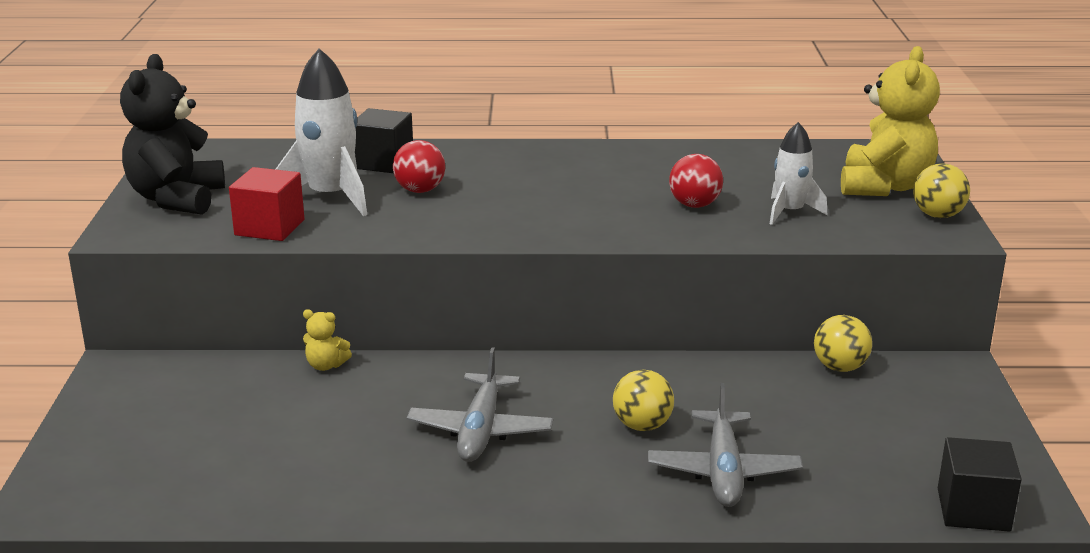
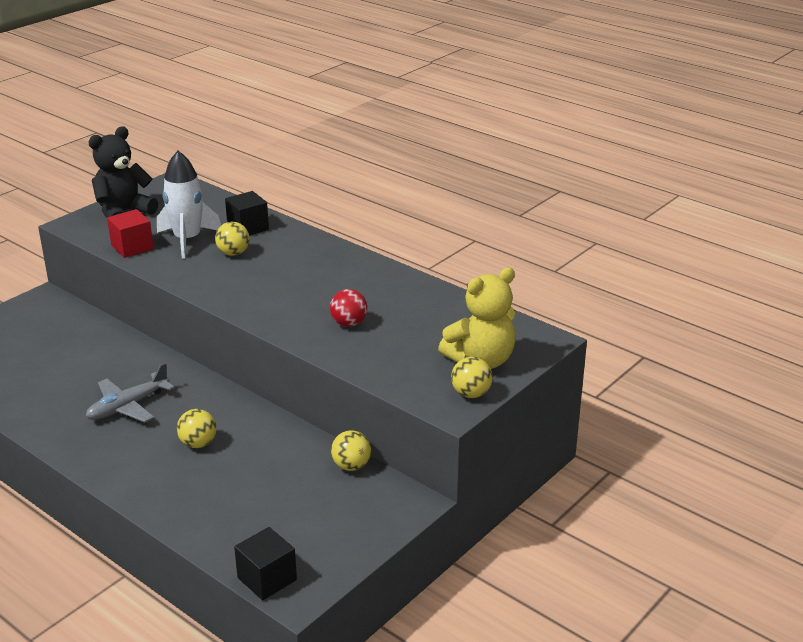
camera: 40 degrees right, 5 degrees up
yellow teddy bear [303,309,352,371] -> none
red ball [393,140,445,193] -> yellow ball [215,222,250,256]
grey plane [648,383,803,507] -> none
white rocket [770,122,828,225] -> none

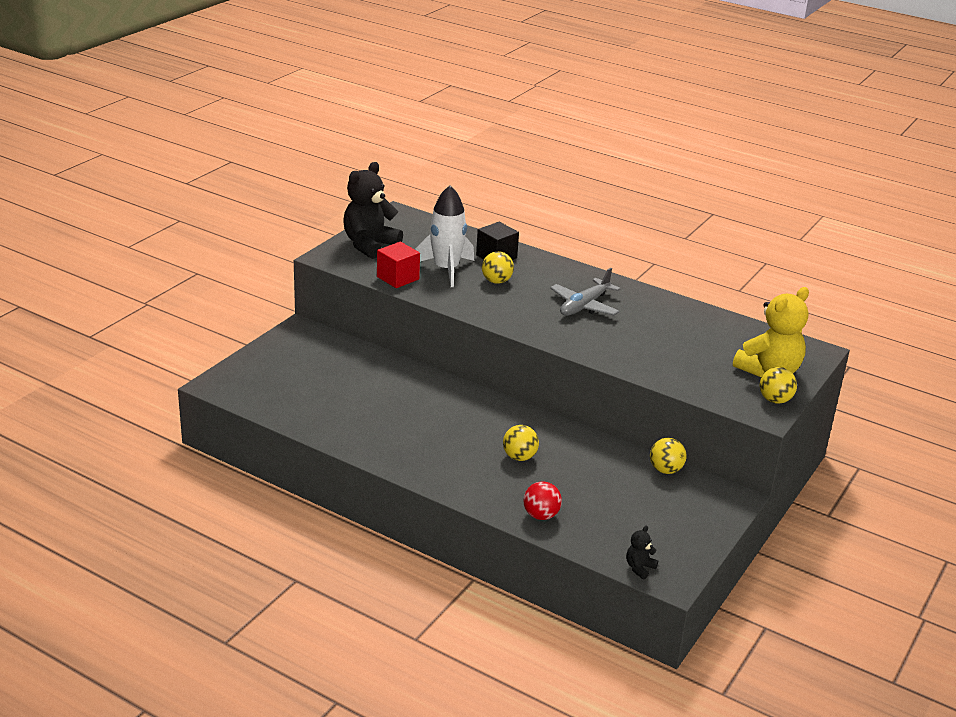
camera: 10 degrees left, 0 degrees up
grey plane [86,363,175,422] -> grey plane moved to [550,268,621,316]
black cube [234,527,297,600] -> black teddy bear [626,525,658,579]
red ball [330,289,367,327] -> red ball moved to [523,482,562,520]

